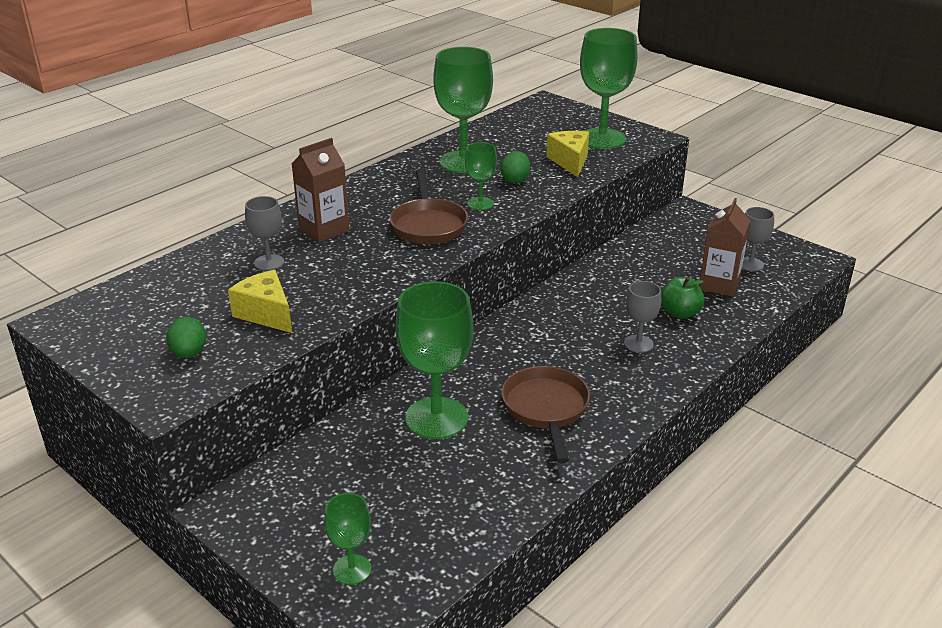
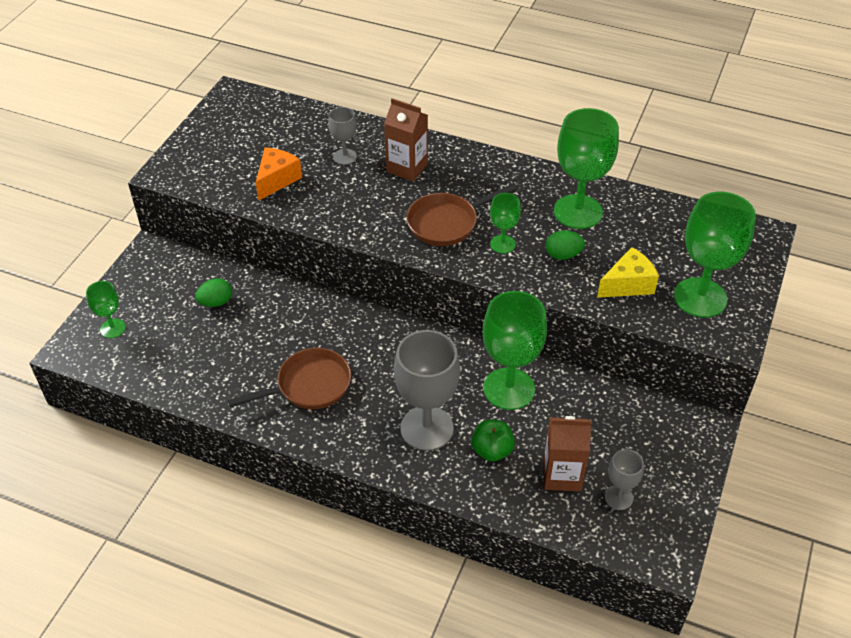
camera: 70 degrees right, 15 degrees up
green egg [166,317,206,358] -> green egg moved to [195,278,232,307]
yellow cheese [228,270,292,333] -> orange cheese [256,147,302,201]
green goblet [396,281,474,439] -> green goblet moved to [483,291,547,410]
grey goblet [624,281,661,353] -> grey goblet [394,330,460,451], size x1.96

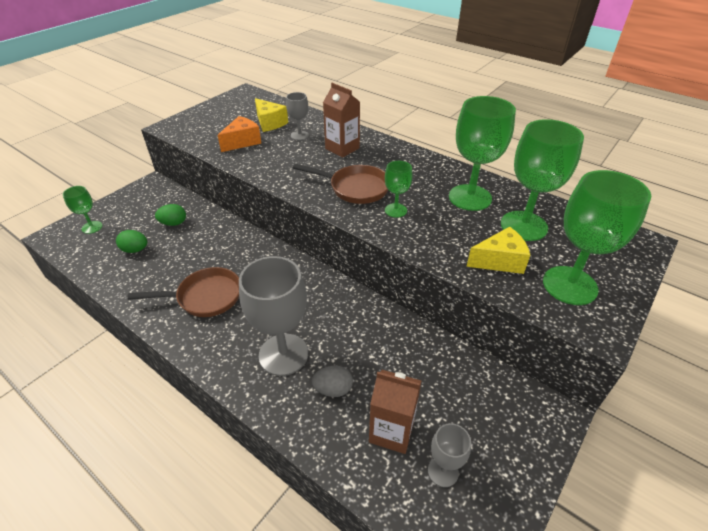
camera: 15 degrees right, 5 degrees down
brown pan [406,184,517,246] -> brown pan turned 150 degrees counterclockwise [293,164,388,204]
green apple [471,420,515,462] -> grey egg [312,366,353,397]
green goblet [483,291,547,410] -> green goblet moved to [501,119,584,241]
green egg [546,230,585,260] -> green egg moved to [116,230,147,253]
none -> yellow cheese [255,98,288,132]

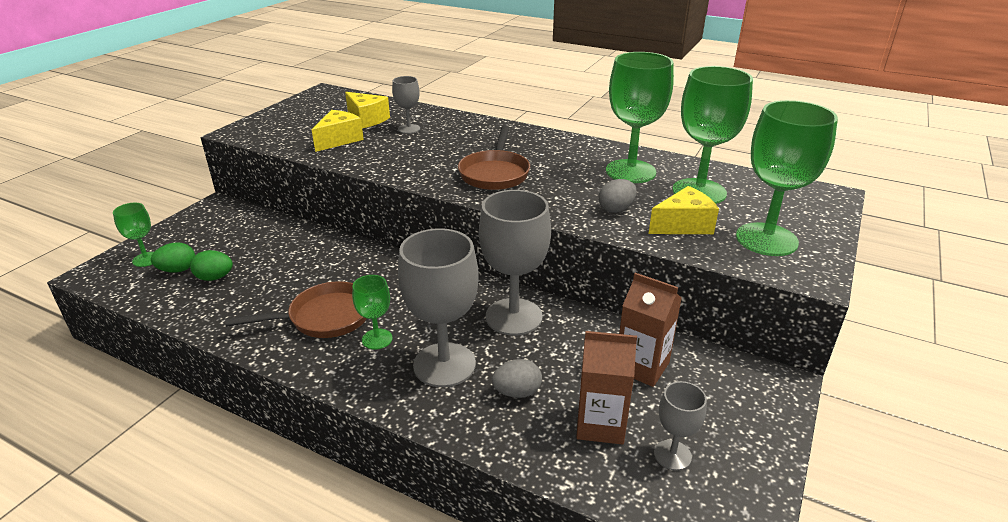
camera: 10 degrees left, 10 degrees down
green egg [155,204,186,226] -> green egg moved to [151,242,195,273]
orange cheese [218,116,261,152] -> yellow cheese [312,110,364,152]
brown pan [293,164,388,204] -> brown pan turned 90 degrees clockwise [458,126,530,190]
brown carton [323,83,360,158] -> brown carton moved to [619,273,682,387]
green goblet [385,161,412,218] -> green goblet moved to [352,275,393,349]
none -> grey goblet [479,190,551,336]
none -> grey egg [599,179,637,213]

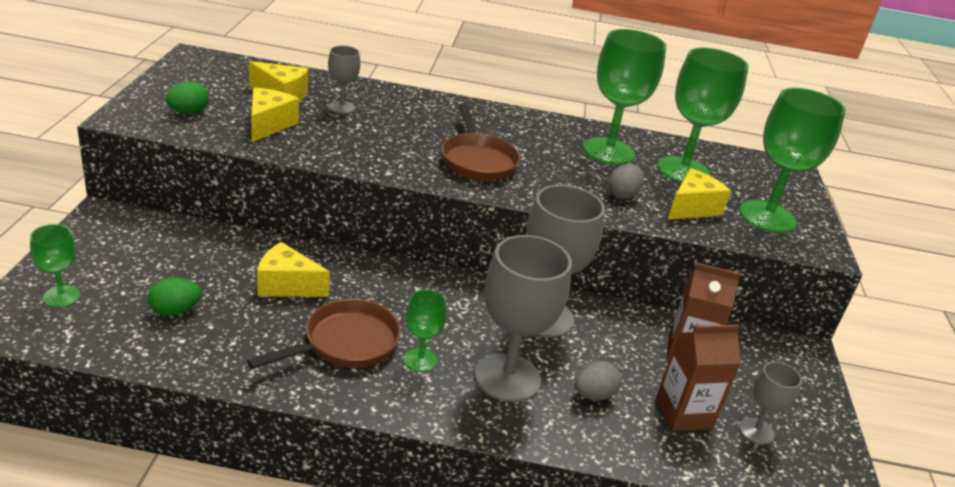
camera: 25 degrees left, 0 degrees up
green egg [151,242,195,273] -> green egg moved to [166,81,209,114]
none -> yellow cheese [257,242,330,297]

